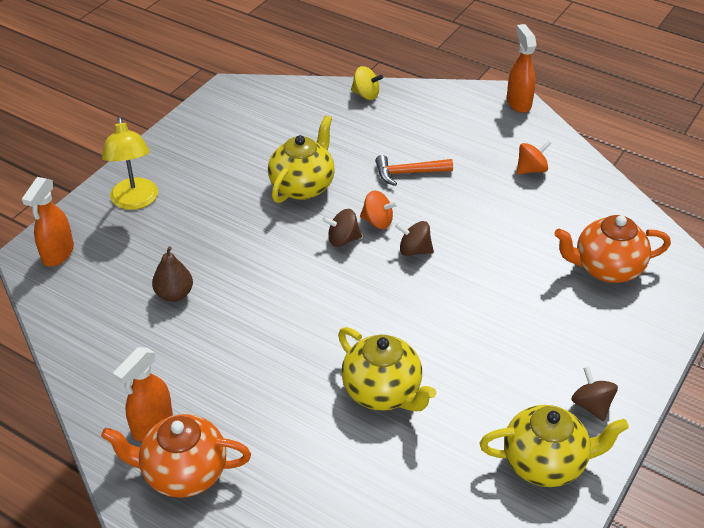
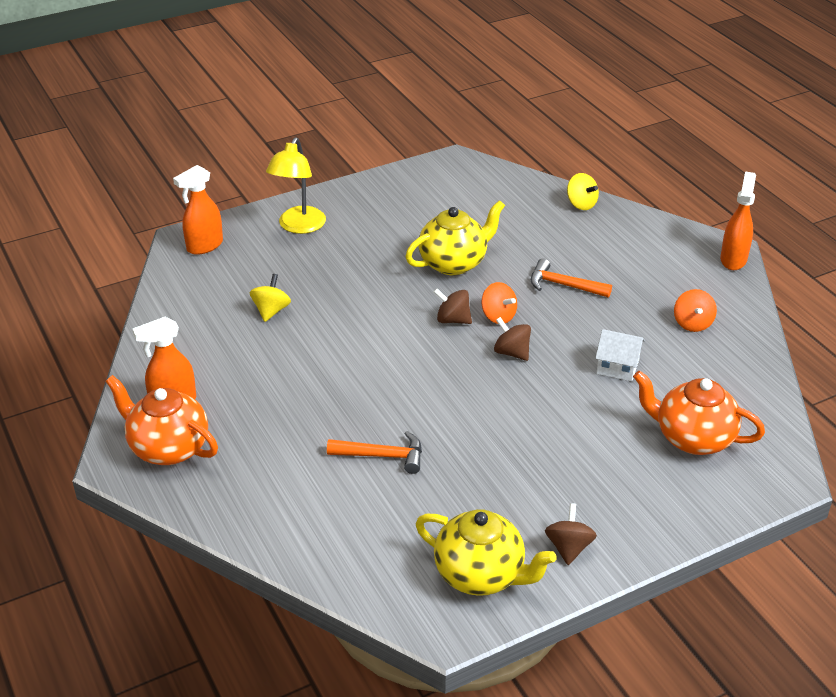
camera: 30 degrees right, 5 degrees down
brown pear [152,246,193,302] -> yellow spinning top [250,274,291,322]
yellow teapot [338,327,436,411] -> orange hammer [327,431,422,474]
orange spinning top [517,141,551,174] -> orange spinning top turned 90 degrees clockwise [674,289,717,332]
none -> white house [595,329,645,382]

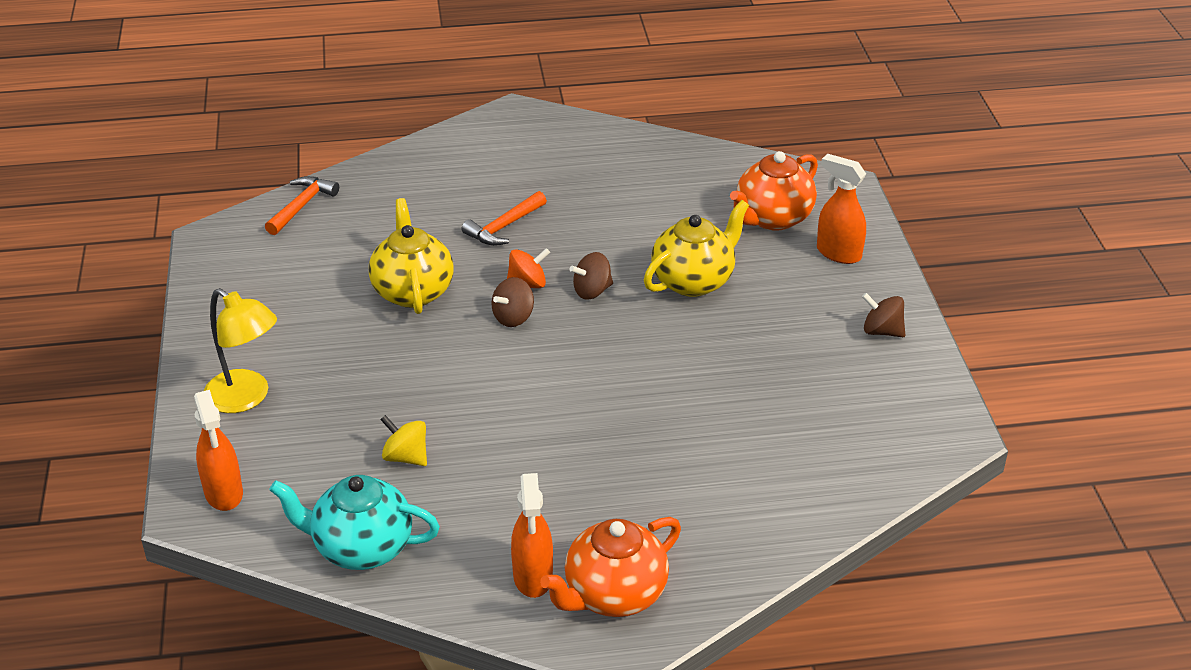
camera: 70 degrees left, 0 degrees up
orange hammer [327,431,422,474] -> orange hammer moved to [265,176,339,235]
yellow teapot [416,509,556,596] -> yellow teapot moved to [644,200,749,297]
yellow spinning top [567,173,599,210] -> none
white house [595,329,645,382] -> none
orange spinning top [674,289,717,332] -> none
orange spray bottle [720,171,756,270] -> orange spray bottle moved to [817,154,866,264]
none -> turquoise teapot [269,475,440,570]

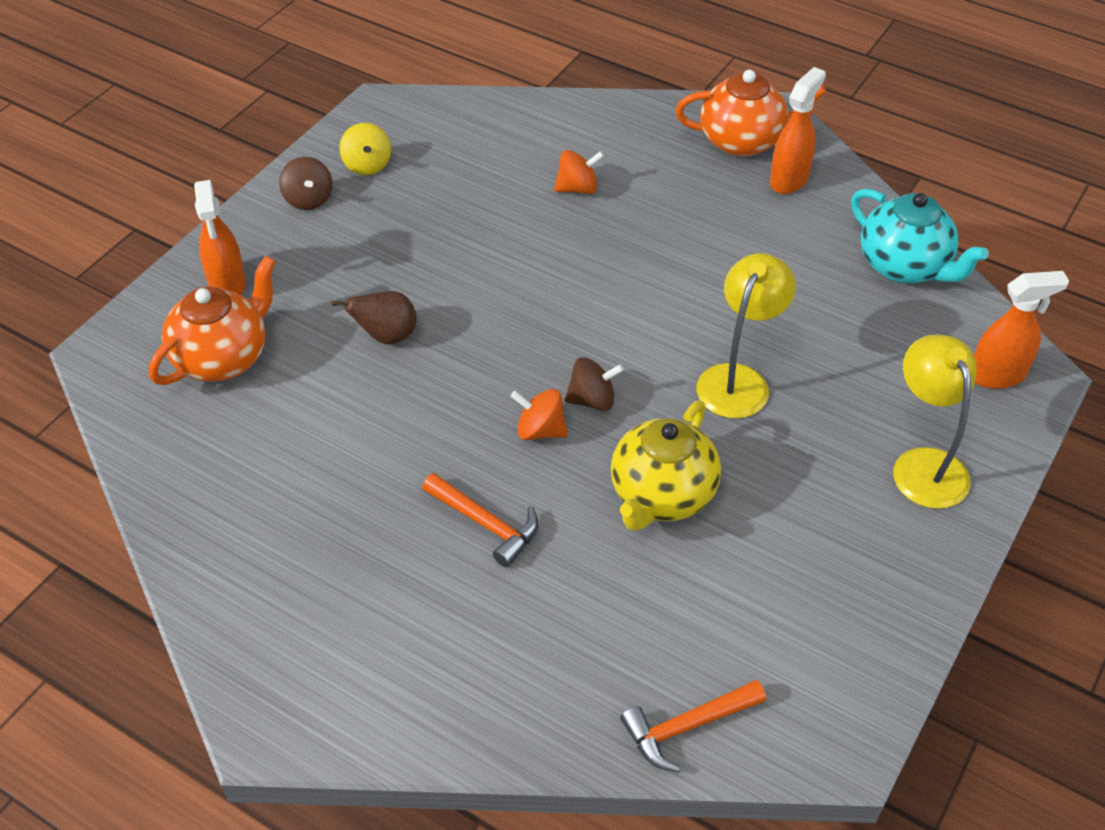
camera: 140 degrees left, 10 degrees up
orange spray bottle [194,390,243,511] -> orange spray bottle turned 60 degrees clockwise [974,271,1069,389]
yellow spinning top [380,415,427,466] -> yellow spinning top moved to [339,123,391,175]
orange hammer [462,191,547,246] -> orange hammer turned 45 degrees clockwise [422,473,538,567]
brown spinning top [569,252,613,300] -> none
yellow teapot [644,200,749,297] -> brown pear [332,291,417,344]
orange teapot [730,151,818,231] -> orange teapot turned 45 degrees counterclockwise [149,256,276,385]
none -> orange spinning top [554,150,604,194]
none -> yellow lamp [697,253,796,418]

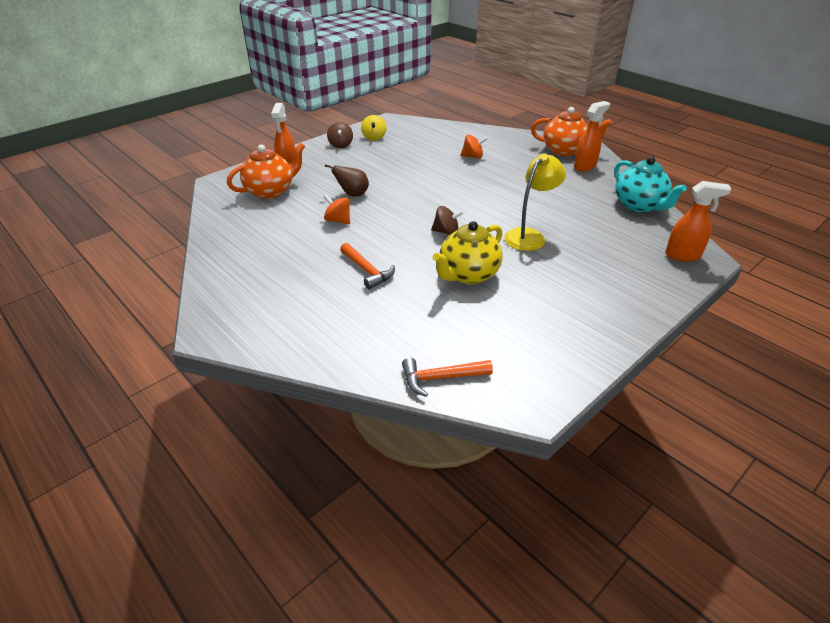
camera: 15 degrees right, 10 degrees down
orange spinning top [510,389,568,440] -> orange spinning top moved to [323,194,350,224]
yellow lamp [893,334,977,509] -> none

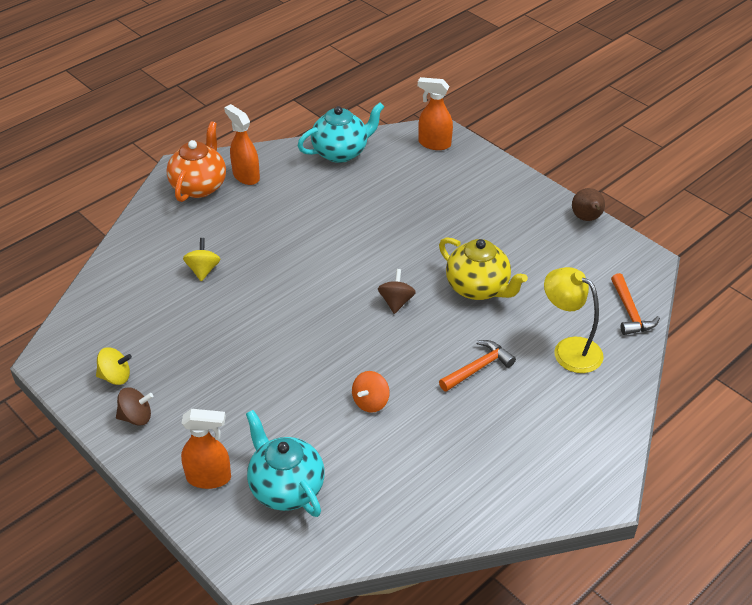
camera: 90 degrees left, 5 degrees up
orange teapot [227,143,305,199] -> turquoise teapot [246,410,325,517]
brown pear [325,164,369,196] -> brown pear moved to [572,188,605,221]
orange spinning top [460,135,488,158] -> yellow spinning top [183,238,221,281]
yellow lamp [504,153,566,251] -> yellow lamp moved to [544,267,604,373]
orange spray bottle [665,181,731,262] -> orange spray bottle turned 75 degrees counterclockwise [418,77,453,150]

